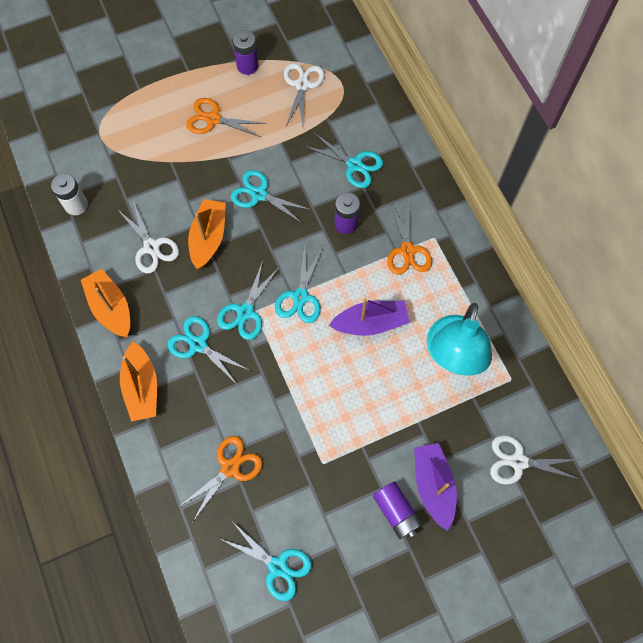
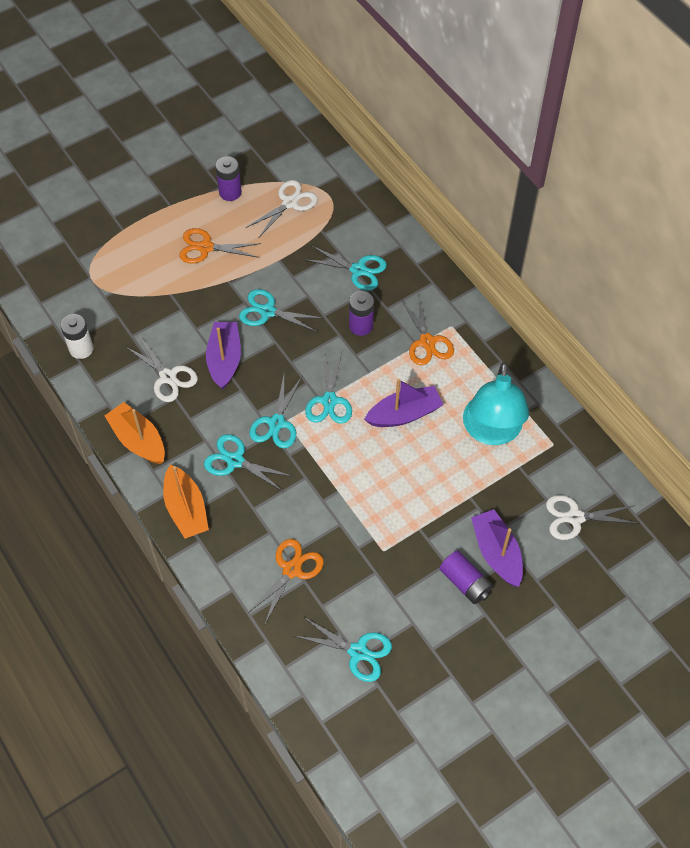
camera: 10 degrees left, 10 degrees down
orange boat [188,199,226,269] -> purple boat [206,322,241,389]
white scissors [284,63,325,126] -> white scissors turned 45 degrees clockwise [246,180,318,237]

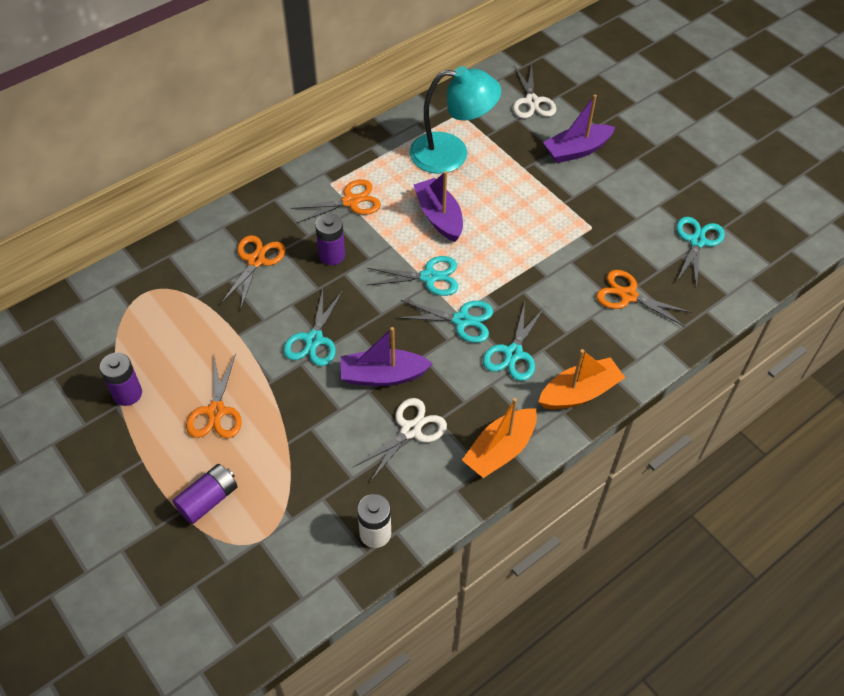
camera: 95 degrees left, 5 degrees down
white scissors [246,180,318,237] -> none
turquoise scissors [306,246,387,291] -> orange scissors [221,235,286,310]
purple battery [439,551,493,604] -> purple battery moved to [173,464,237,524]

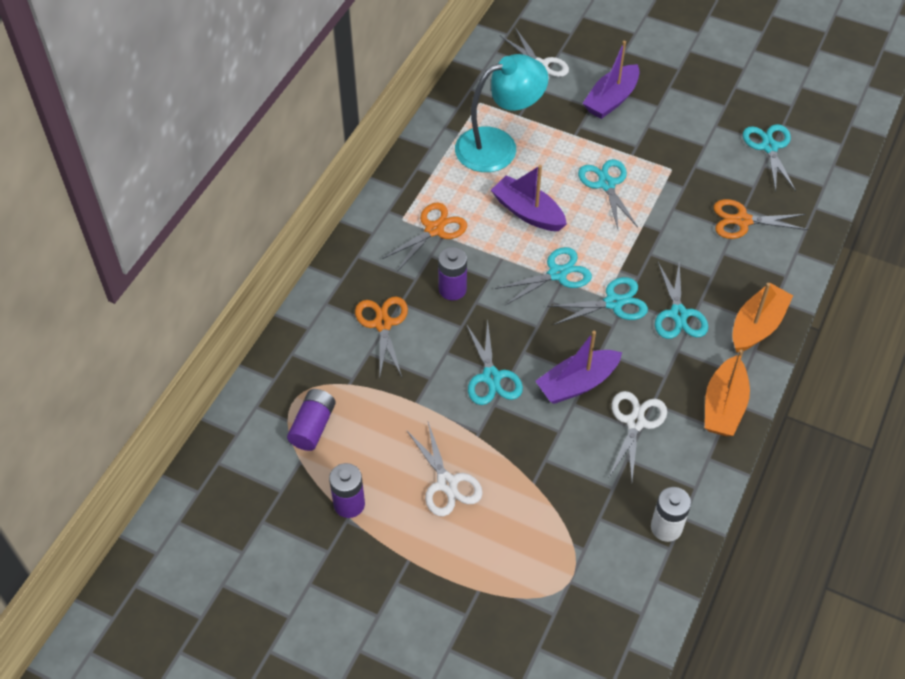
camera: 25 degrees left, 0 degrees up
purple battery [173,464,237,524] -> purple battery moved to [287,389,336,451]
orange scissors [186,353,242,438] -> white scissors [406,422,483,516]
none -> turquoise scissors [578,159,638,229]

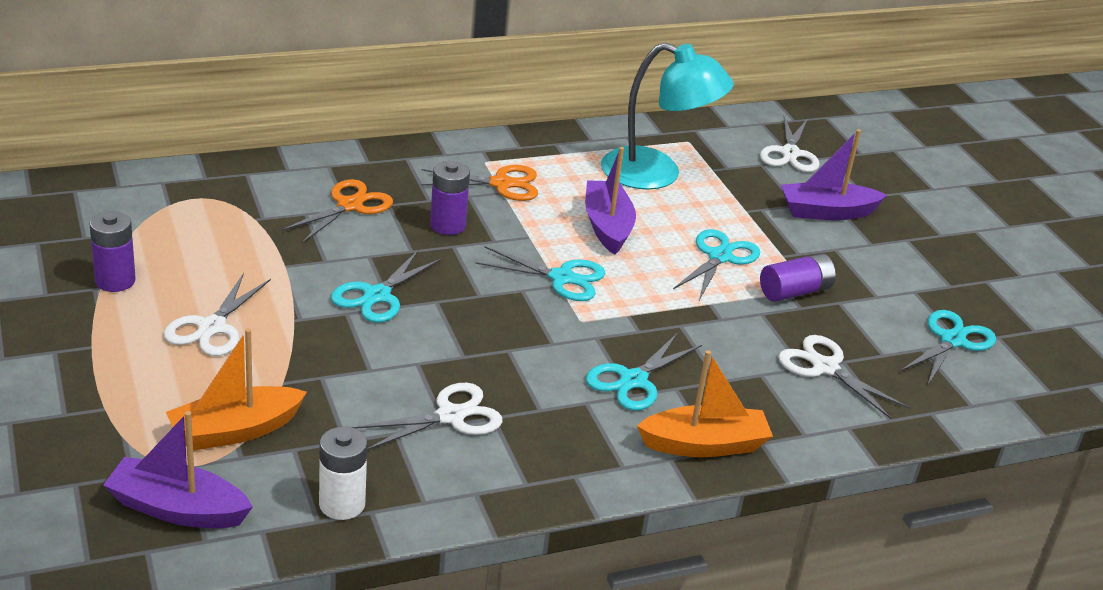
camera: 40 degrees right, 20 degrees down
purple battery [287,389,336,451] -> purple battery moved to [760,253,836,302]
purple boat [535,331,622,404] -> purple boat moved to [103,411,253,528]
turquoise scissors [547,277,648,325] -> none
orange boat [705,349,750,436] -> orange boat moved to [166,328,307,451]
orange scissors [714,199,808,239] -> white scissors [778,335,910,419]

